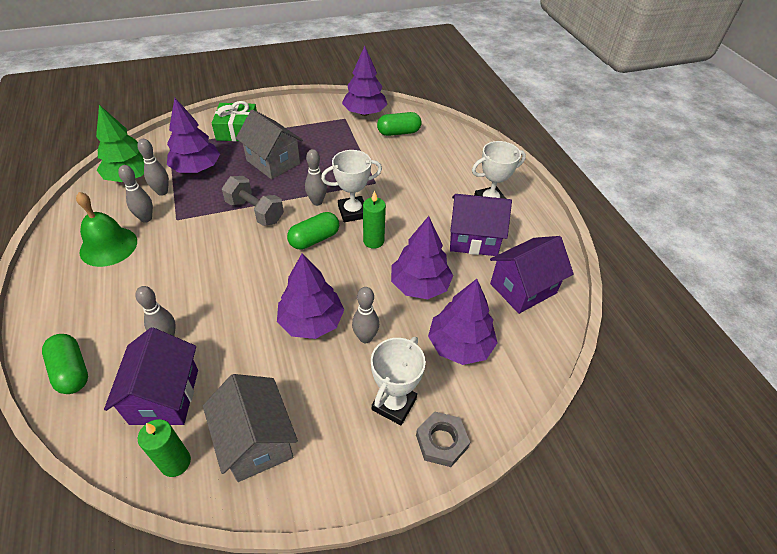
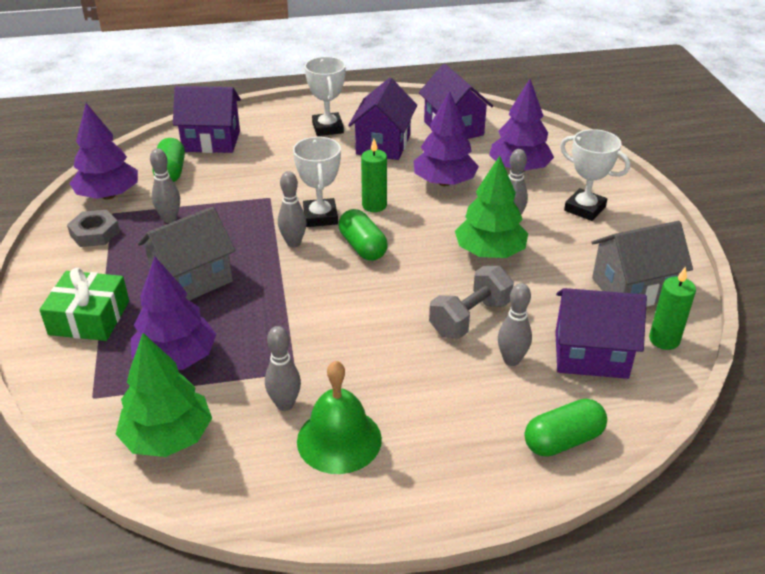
camera: 80 degrees left, 10 degrees down
grey bowling pin [137,139,169,196] -> grey bowling pin moved to [150,148,180,223]
grey dumbbell [222,176,284,226] -> grey dumbbell moved to [429,266,514,339]
purple tree [277,253,344,339] -> green tree [455,156,528,258]
grey nut [416,411,470,467] -> grey nut moved to [67,210,120,247]
none -> purple house [173,86,241,153]

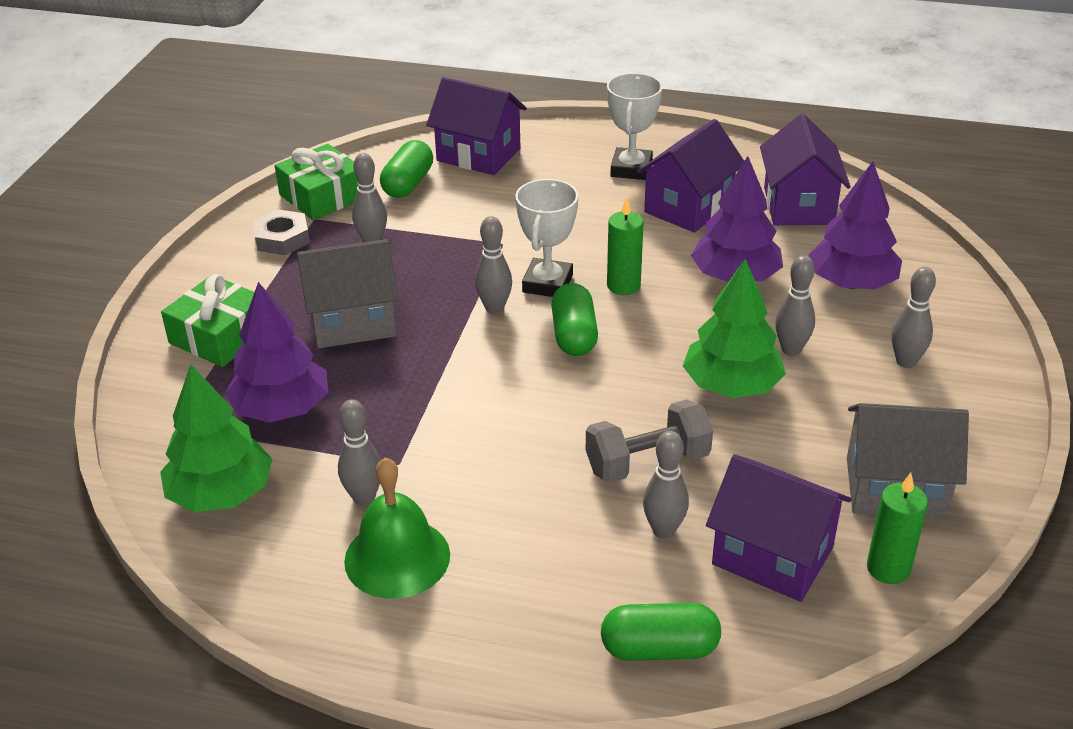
camera: 25 degrees right, 0 degrees up
purple tree [69,103,138,199] -> green gift [275,144,358,220]
white trophy [560,129,630,221] -> grey bowling pin [891,267,936,368]

